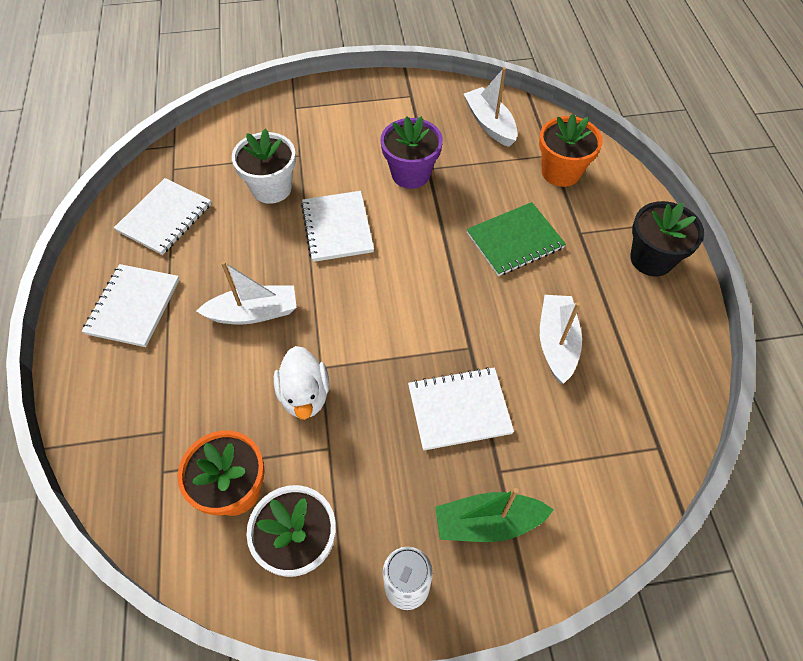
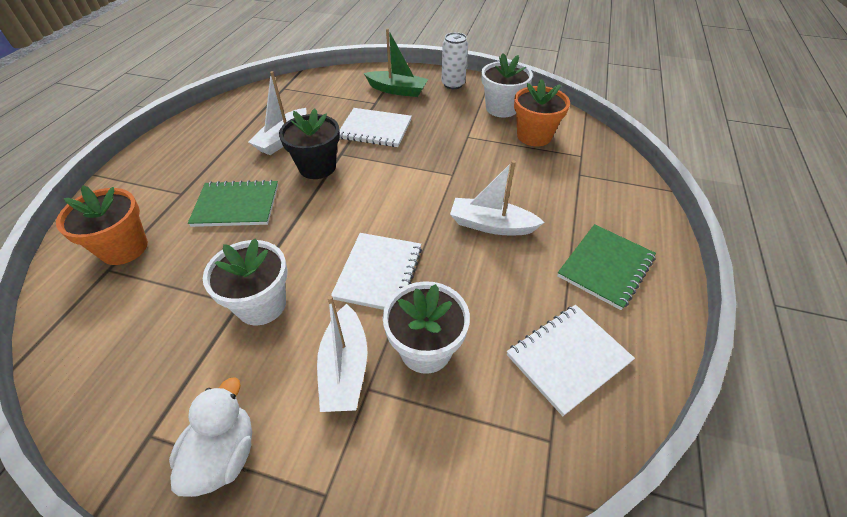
camera: 155 degrees left, 10 degrees down
white notebook [82,264,180,347] -> green notebook [557,224,656,310]
white duck [274,346,329,420] -> white duck moved to [169,377,252,497]
purple flower pot [380,116,443,189] -> white flower pot [203,238,287,326]
white boat [464,67,518,147] -> white boat moved to [317,295,367,412]
black flower pot [630,201,704,276] -> black flower pot moved to [279,109,340,179]

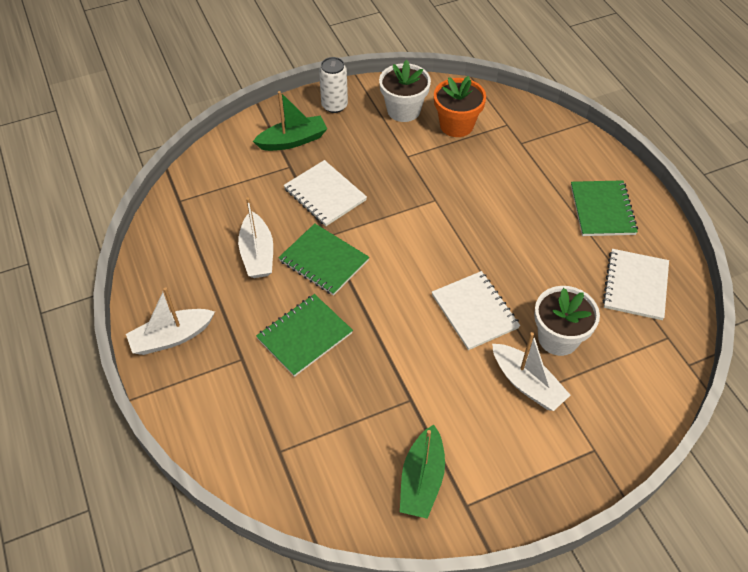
camera: 40 degrees left, 5 degrees up
orange flower pot [56,185,148,265] -> none
white duck [169,377,252,497] -> none
white flower pot [203,238,287,326] -> none
black flower pot [279,109,340,179] -> green notebook [278,223,369,296]
white notebook [339,108,412,147] -> white notebook turned 75 degrees clockwise [284,160,367,226]
white boat [450,160,544,235] -> white boat moved to [126,287,215,355]
none -> green boat [400,425,445,519]

